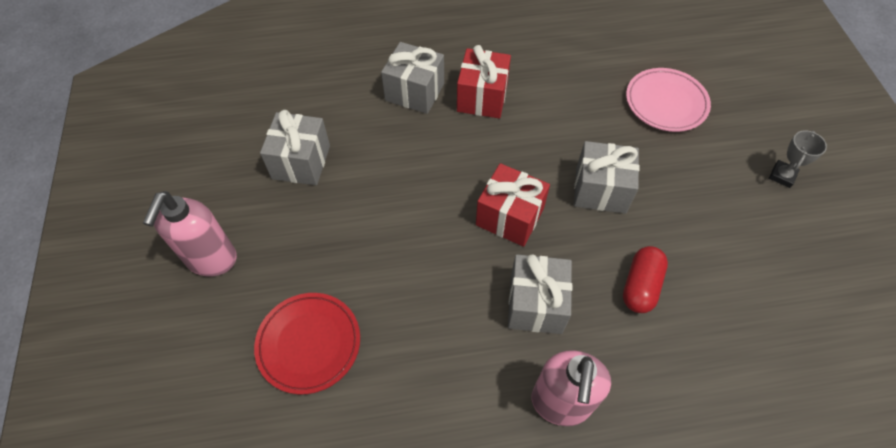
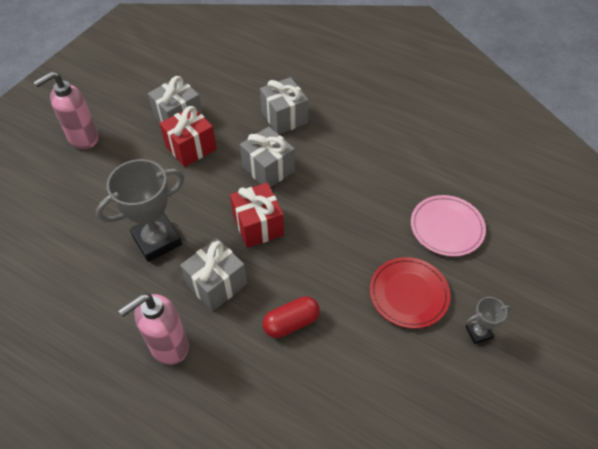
camera: 40 degrees right, 5 degrees down
red plate [254,293,360,394] -> red plate moved to [370,257,450,329]
red gift [457,45,511,118] -> red gift moved to [160,106,217,167]
grey gift [574,141,640,214] -> grey gift moved to [240,127,295,187]
none -> grey trophy [96,159,184,262]

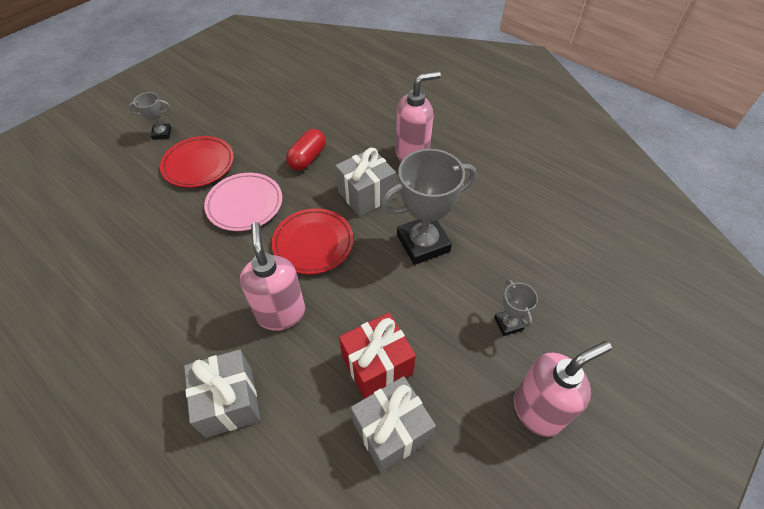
camera: 170 degrees left, 0 degrees up
red gift [230,183,284,248] -> red plate [272,208,353,275]
grey gift [240,127,295,187] -> pink soap dispenser [240,222,305,331]
red capsule [263,296,320,338] -> red capsule turned 45 degrees counterclockwise [286,129,326,171]
pink plate [411,195,486,257] -> pink plate moved to [204,173,282,231]
none -> grey trophy [494,280,538,336]

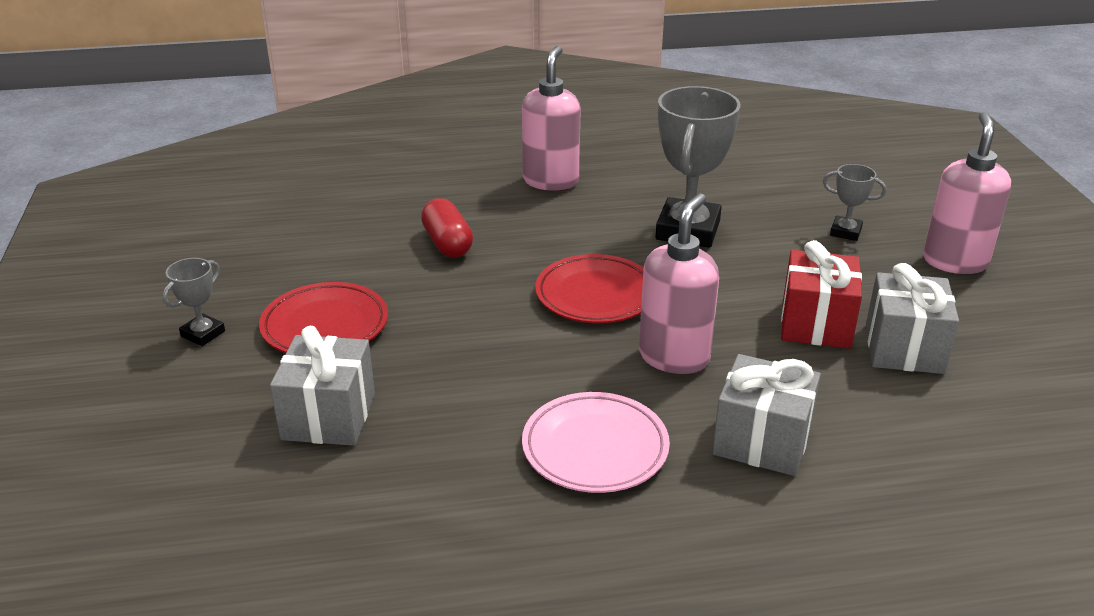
camera: 50 degrees left, 20 degrees down
pink plate [204,173,282,231] -> pink plate moved to [522,392,670,493]
pink soap dispenser [240,222,305,331] -> pink soap dispenser turned 90 degrees clockwise [639,193,719,374]
grey gift [335,148,396,216] -> grey gift moved to [270,326,375,446]

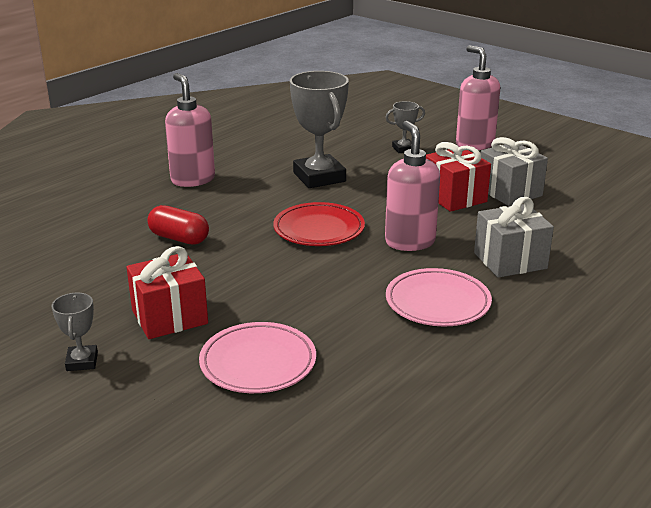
camera: 40 degrees left, 5 degrees down
red plate [259,282,388,353] -> red gift [127,246,208,339]
grey gift [270,326,375,446] -> pink plate [199,322,316,393]

